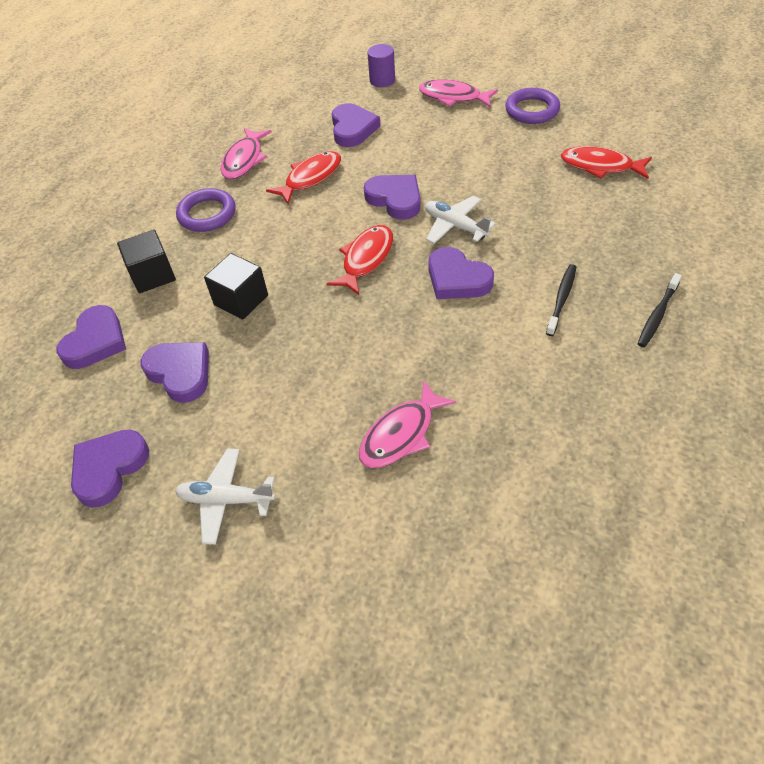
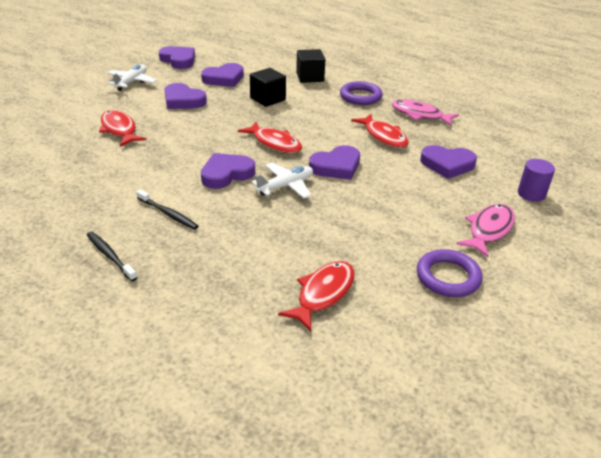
camera: 100 degrees right, 15 degrees down
purple heart [56,305,126,369] -> purple heart moved to [164,83,207,109]
pink fish [359,381,456,468] -> red fish [99,110,146,147]

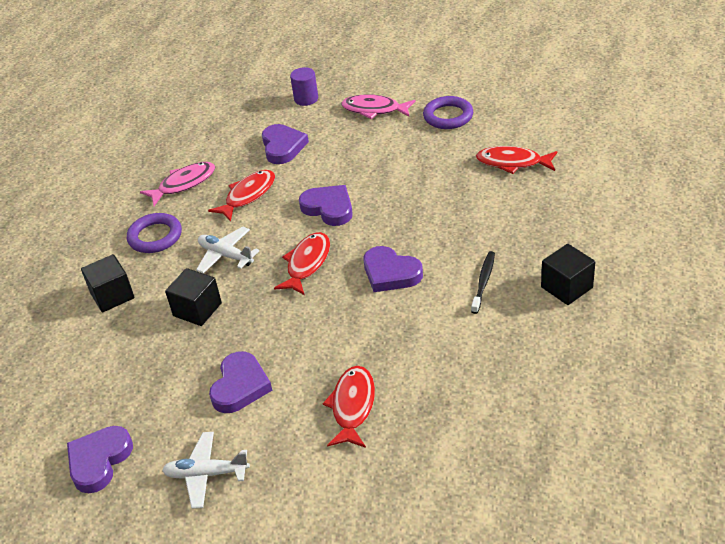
camera: 105 degrees left, 5 degrees up
black toothbrush [87,232,137,281] -> black cube [541,244,595,305]
red fish [99,110,146,147] -> red fish turned 150 degrees clockwise [322,366,375,448]
purple heart [201,63,244,87] -> none
white plane [252,163,313,198] -> white plane moved to [196,226,259,274]
pink fish [392,99,459,126] -> pink fish turned 135 degrees counterclockwise [140,162,215,206]

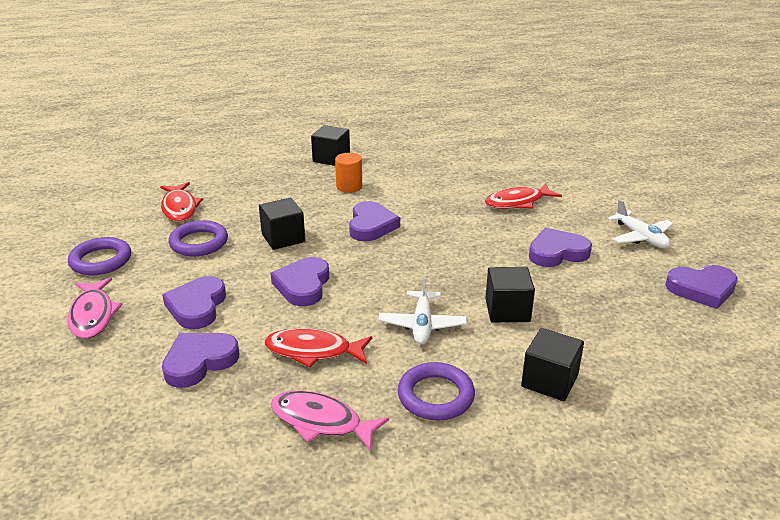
camera: 125 degrees left, 10 degrees down
red fish [274,232,330,295] -> none
purple cylinder [290,67,318,106] -> none
black toothbrush [471,251,495,314] -> orange cylinder [335,153,362,193]
none -> purple heart [162,276,226,329]
none -> purple ring [168,220,228,256]
none -> black cube [259,198,305,250]

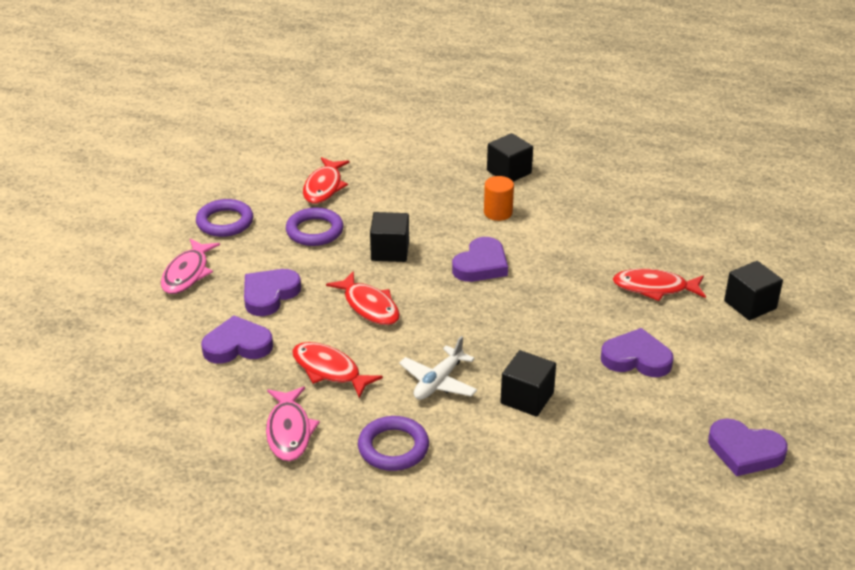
camera: 30 degrees right, 5 degrees up
purple heart [271,257,329,306] -> red fish [326,271,400,325]
pink fish [271,390,389,451] -> pink fish turned 150 degrees counterclockwise [266,387,320,461]
black cube [521,328,584,401] -> black cube moved to [724,261,783,320]
white plane [608,199,674,248] -> none

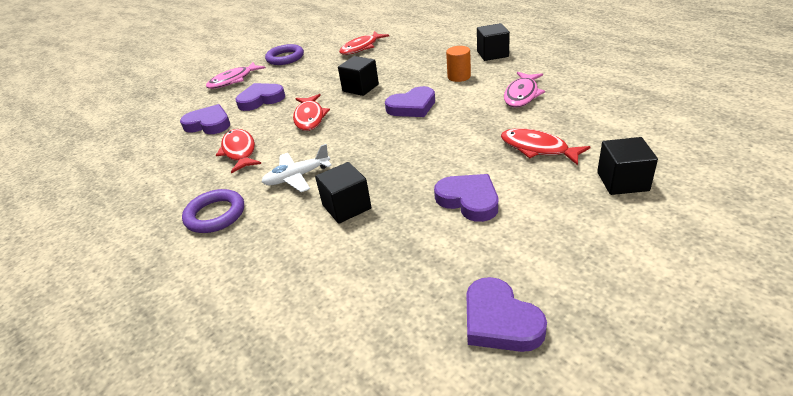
camera: 35 degrees right, 0 degrees up
pink fish [266,387,320,461] -> pink fish moved to [504,72,545,107]
purple ring [286,207,344,246] -> none

